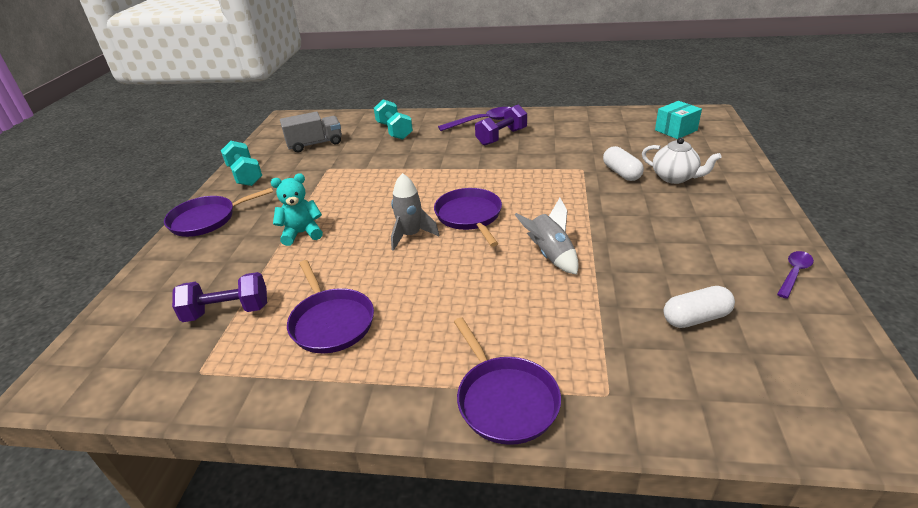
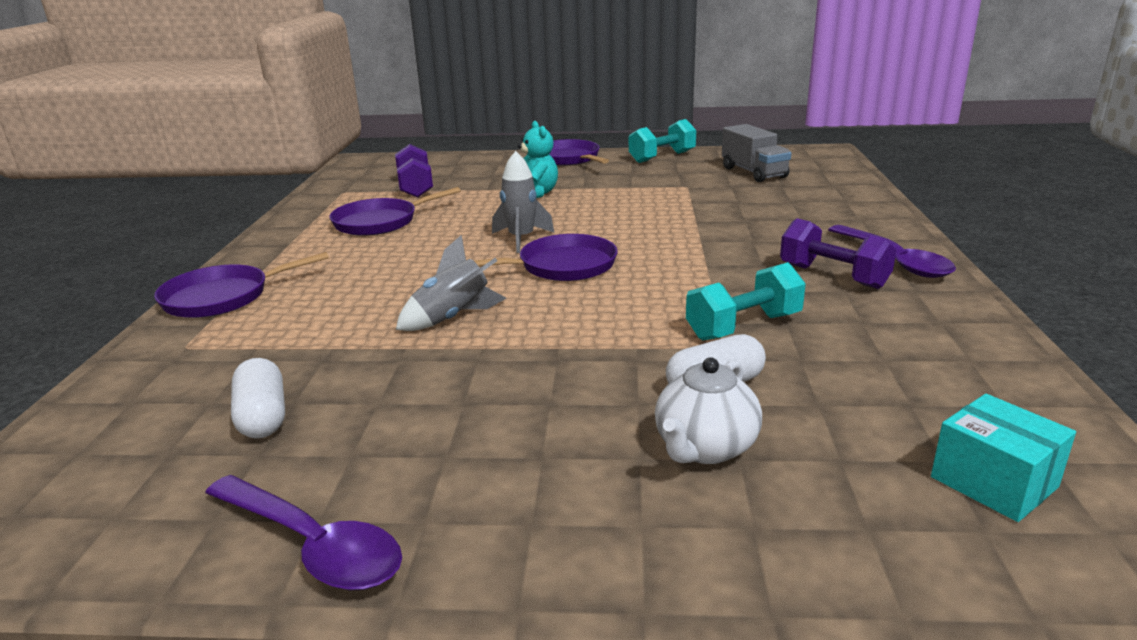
camera: 85 degrees right, 10 degrees down
turquoise dumbbell [374,99,413,140] -> turquoise dumbbell moved to [686,262,806,341]
purple spoon [777,251,814,299] -> purple spoon [205,475,402,590], size x1.70

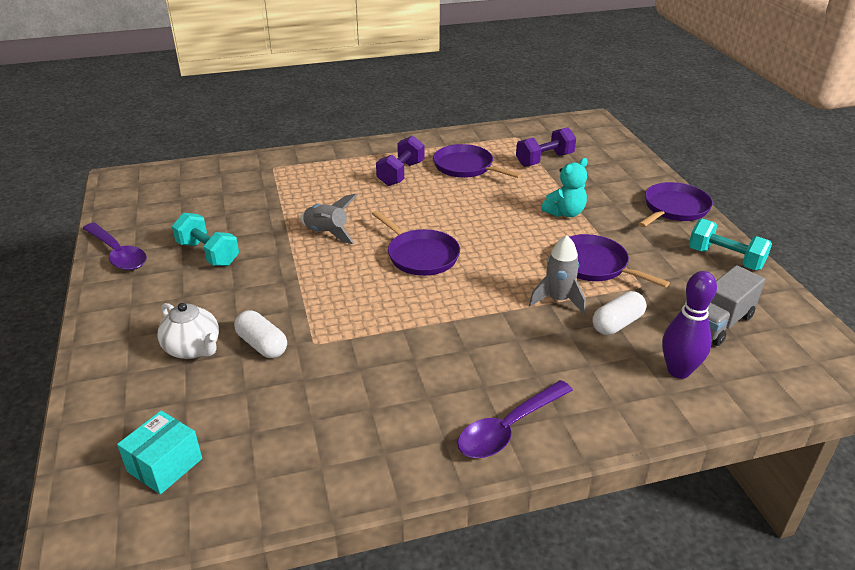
camera: 70 degrees right, 10 degrees up
purple pan [154,252,329,318] -> purple pan moved to [569,234,670,288]
purple spoon [205,475,402,590] -> purple spoon turned 60 degrees counterclockwise [82,223,147,270]
white capsule [231,358,285,438] -> white capsule moved to [593,291,647,335]
grey rocket [492,151,554,253] -> grey rocket moved to [529,235,586,314]
white teapot [655,357,762,464] -> white teapot turned 150 degrees counterclockwise [157,303,219,359]
turquoise dumbbell [686,262,806,341] -> turquoise dumbbell moved to [172,213,239,266]
purple dumbbell [780,218,897,289] -> purple dumbbell moved to [376,136,425,186]
none -> purple bowling pin [662,271,717,379]

